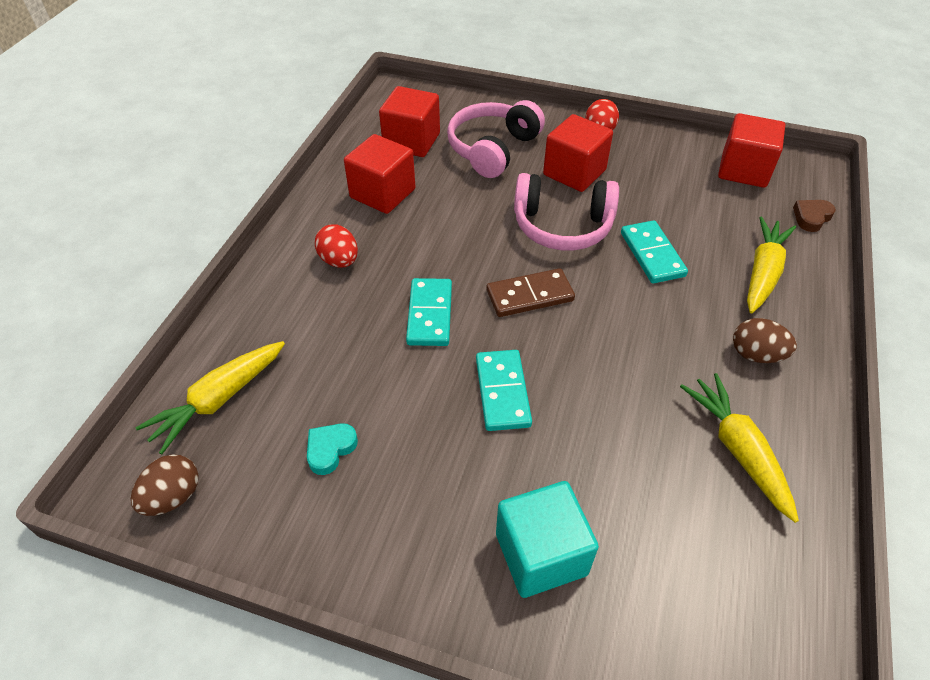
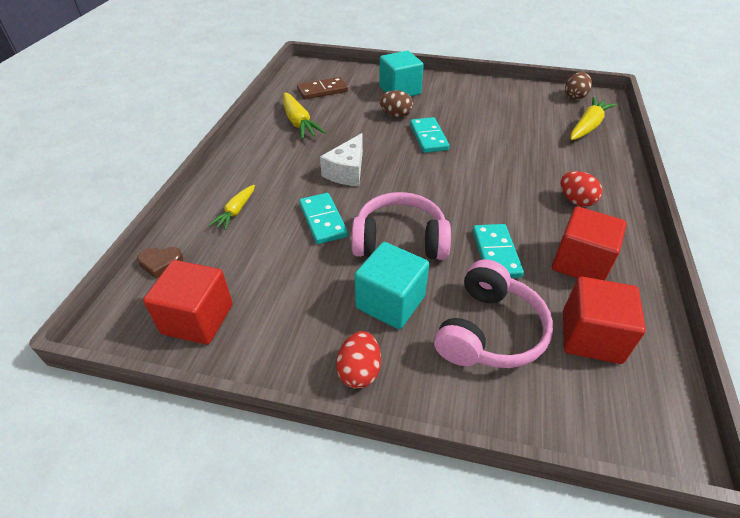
camera: 175 degrees right, 5 degrees down
turquoise heart [307,423,358,475] -> none
turquoise domino [406,278,452,346] -> turquoise domino moved to [473,224,524,278]
brown domino [487,268,575,317] -> brown domino moved to [297,77,348,99]
red cube [543,114,613,192] -> turquoise cube [355,242,429,329]
brown egg [733,318,797,363] -> brown egg moved to [379,90,413,118]
yellow carrot [747,216,796,313] -> yellow carrot [209,185,255,230], size x0.62
brown heart [793,200,836,232] -> brown heart turned 45 degrees clockwise [137,247,183,279]
none -> white cheese [320,133,363,186]

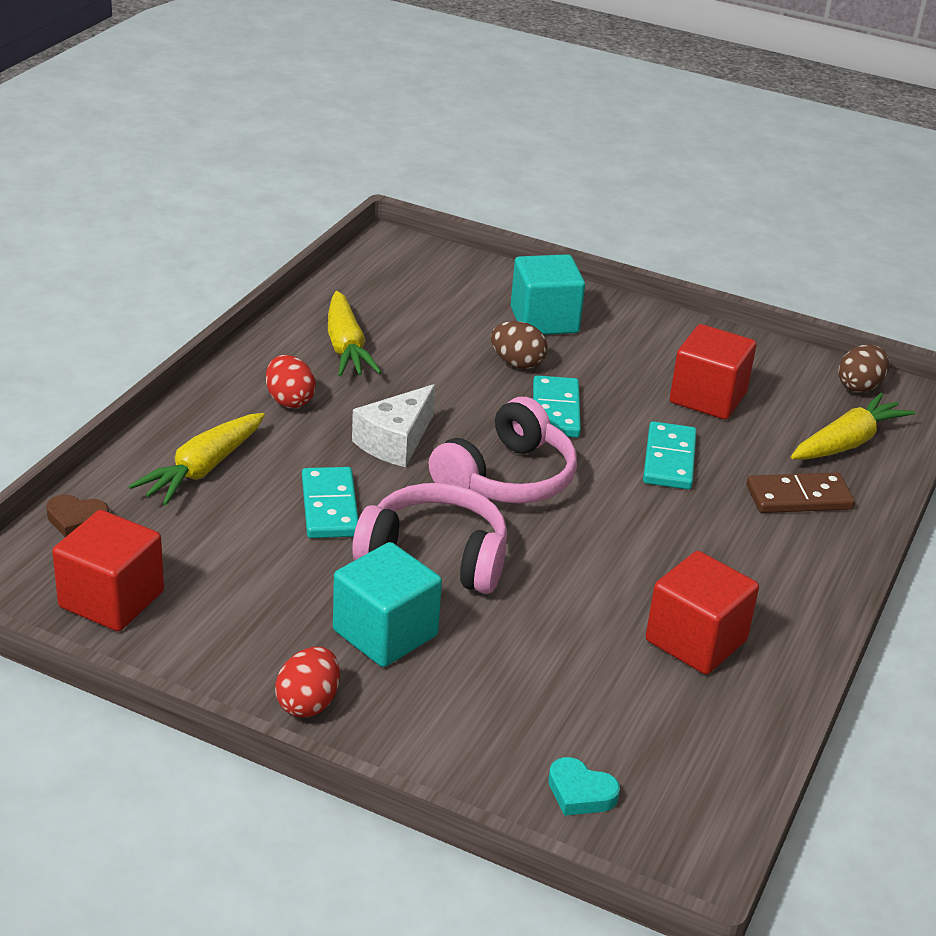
camera: 10 degrees right, 10 degrees down
yellow carrot [209,185,255,230] -> yellow carrot [129,413,265,505], size x1.61
brown domino [297,77,348,99] -> brown domino moved to [746,472,855,513]
pink headphones [434,259,553,368] -> pink headphones moved to [429,397,577,504]
turquoise domino [473,224,524,278] -> turquoise domino moved to [643,421,697,489]
red egg [561,171,603,207] -> red egg moved to [266,355,316,408]
red cube [563,277,646,364] -> red cube moved to [670,324,756,420]
none -> turquoise heart [548,757,620,816]

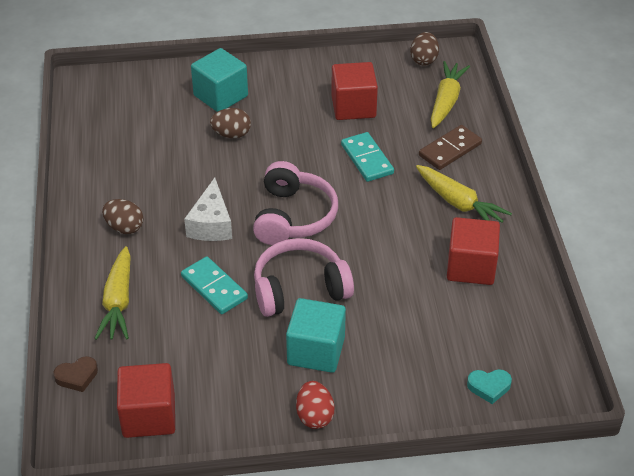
camera: 30 degrees left, 10 degrees up
red egg [266,355,316,408] -> brown egg [102,199,143,234]
yellow carrot [328,291,382,377] -> yellow carrot moved to [416,165,512,222]
turquoise domino [533,375,581,438] -> none

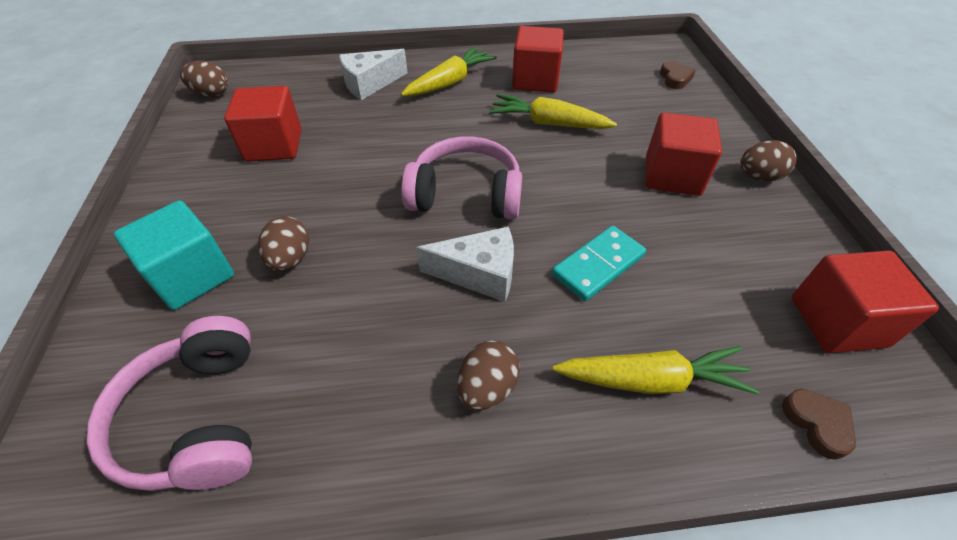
camera: 90 degrees left, 5 degrees up
pink headphones [254,238,354,317] -> pink headphones moved to [87,316,252,491]
turquoise cube [286,298,346,373] -> red cube [646,112,722,196]
red egg [296,381,334,429] -> brown egg [740,140,797,181]
turquoise domino [341,132,394,182] -> none
brown domino [419,125,482,170] -> white cheese [339,49,407,100]
yellow carrot [431,61,470,128] -> yellow carrot moved to [489,94,617,129]
turquoise heart [467,369,512,404] -> brown heart [660,61,695,89]

